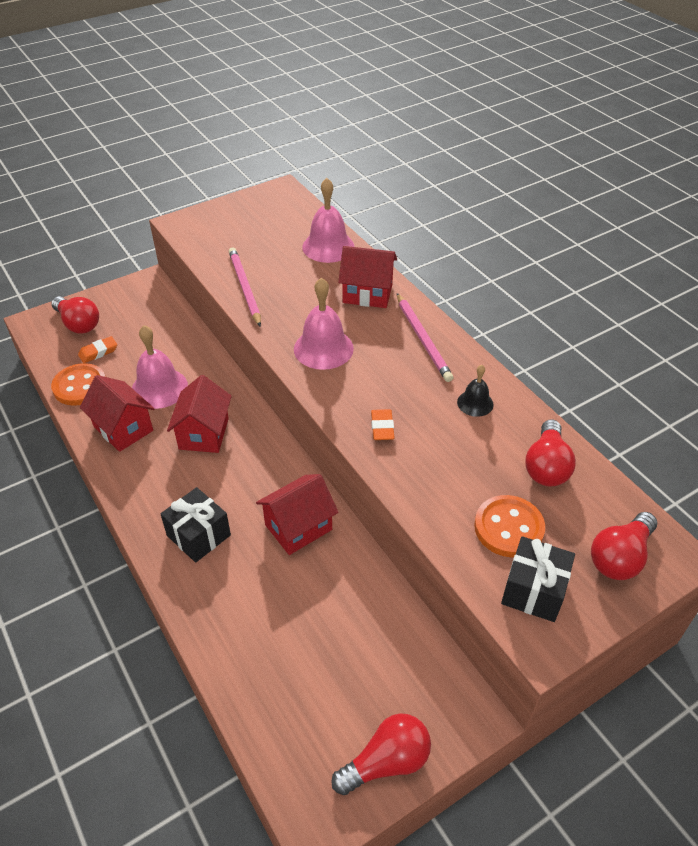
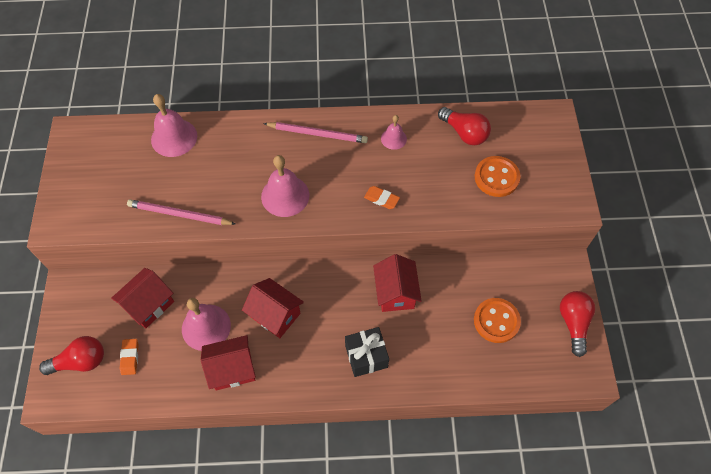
camera: 60 degrees left, 15 degrees up
orange button [51,363,106,406] -> orange button moved to [474,298,521,343]
red house [338,246,397,308] -> red house moved to [111,268,174,329]
black bell [457,365,494,417] -> pink bell [381,115,407,150]
black gift [501,536,575,622] -> none
red light bulb [591,512,657,580] -> none

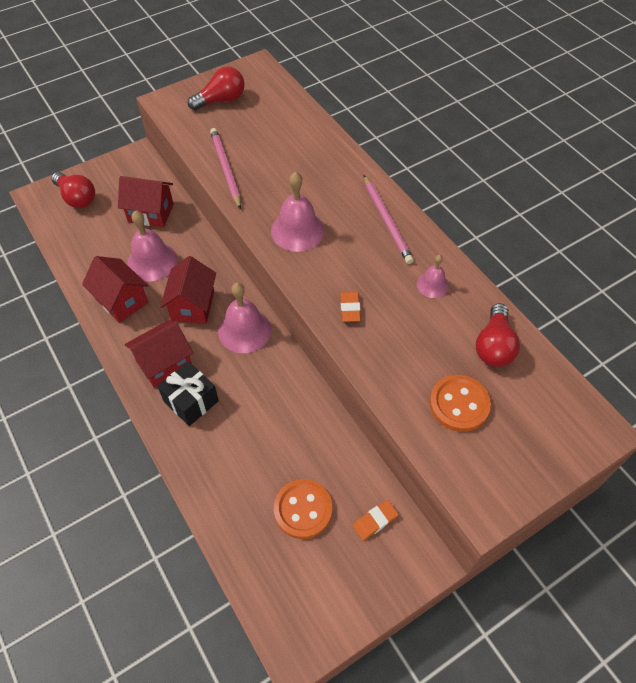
camera: 60 degrees right, 5 degrees down
orange eraser [120,339,139,375] -> orange eraser moved to [353,500,399,541]
pink bell [151,94,197,157] -> pink bell moved to [218,282,271,353]
red house [373,254,422,312] -> red house moved to [125,320,193,388]
red light bulb [560,291,595,357] -> red light bulb moved to [188,66,245,110]

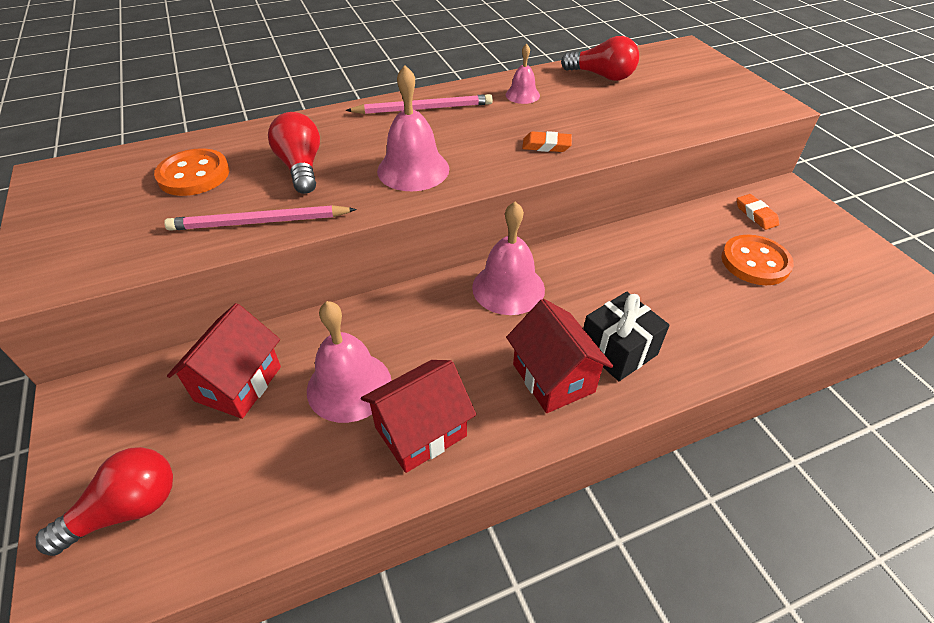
camera: 80 degrees left, 10 degrees down
red house [160,256,216,324] -> none
red light bulb [188,66,245,110] -> red light bulb moved to [268,112,320,194]
orange button [430,375,491,432] -> orange button moved to [154,148,229,196]

